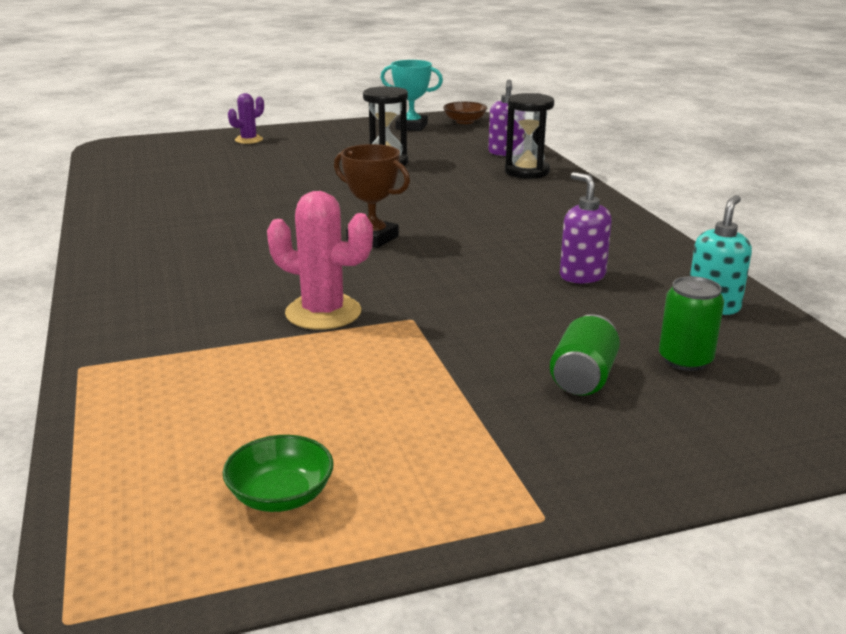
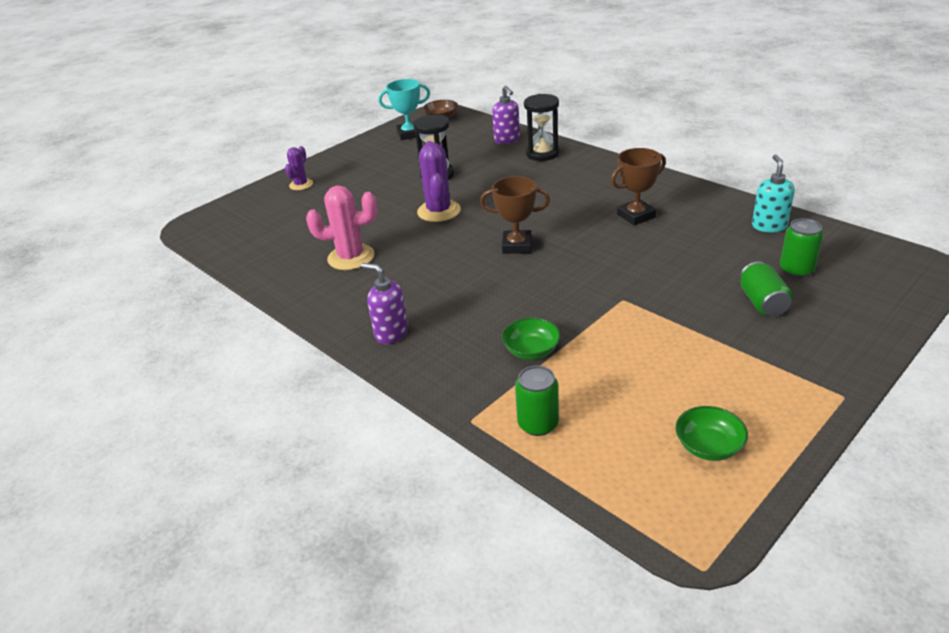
camera: 25 degrees left, 10 degrees up
pink cactus [267,191,373,330] -> pink cactus moved to [306,186,377,270]
purple soap dispenser [560,172,612,284] -> purple soap dispenser moved to [361,263,408,344]
none -> purple cactus [417,141,461,222]
none -> green bowl [502,318,561,360]
none -> green can [515,365,559,436]
none -> brown trophy [611,148,666,225]

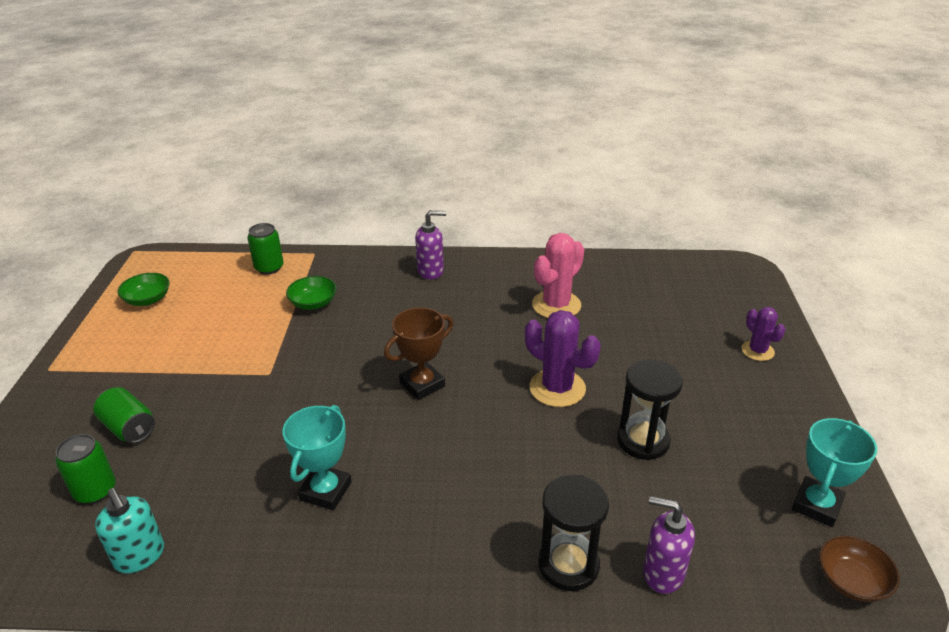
camera: 135 degrees right, 0 degrees up
brown trophy [611,148,666,225] -> turquoise trophy [282,405,352,510]

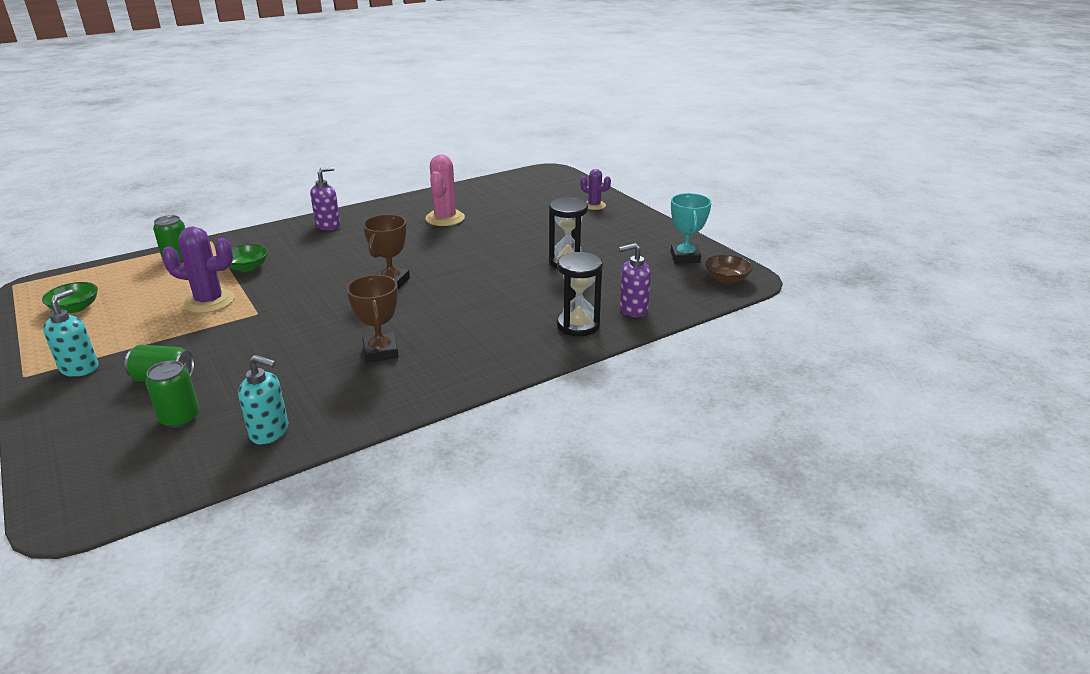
camera: 35 degrees left, 5 degrees down
turquoise trophy [282,405,352,510] -> brown trophy [347,275,398,362]
purple cactus [525,310,601,407] -> purple cactus moved to [161,227,235,313]
none -> turquoise soap dispenser [43,289,98,377]

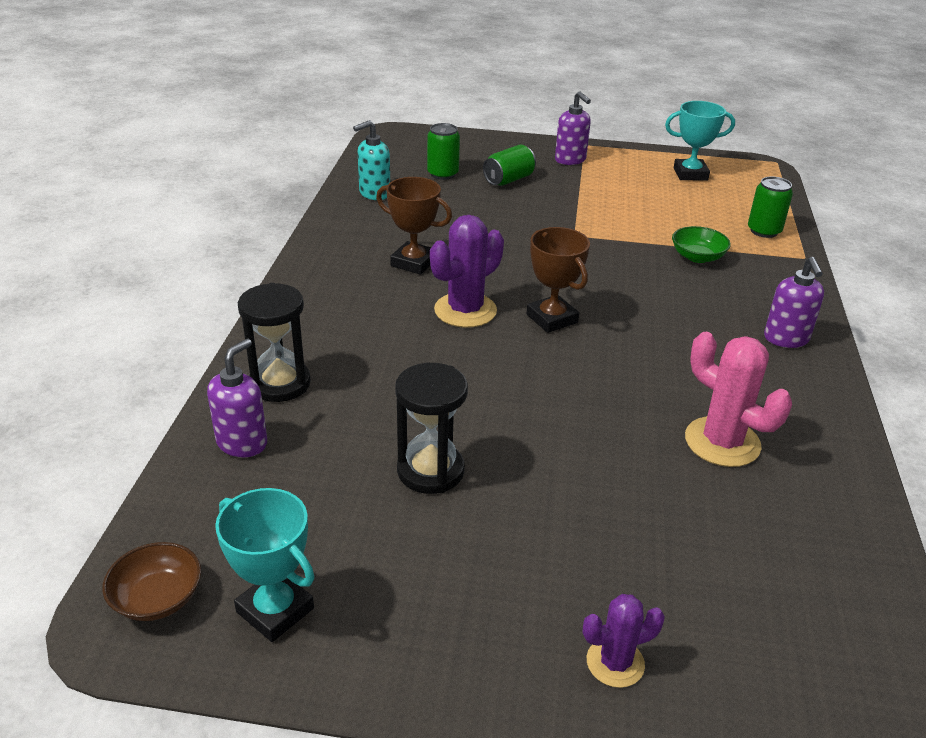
camera: 130 degrees right, 5 degrees up
green bowl [42,282,98,313] -> turquoise trophy [665,101,735,181]
turquoise soap dispenser [43,289,98,377] -> purple soap dispenser [555,91,591,165]
purple cactus [161,227,235,313] -> purple cactus moved to [430,215,504,328]

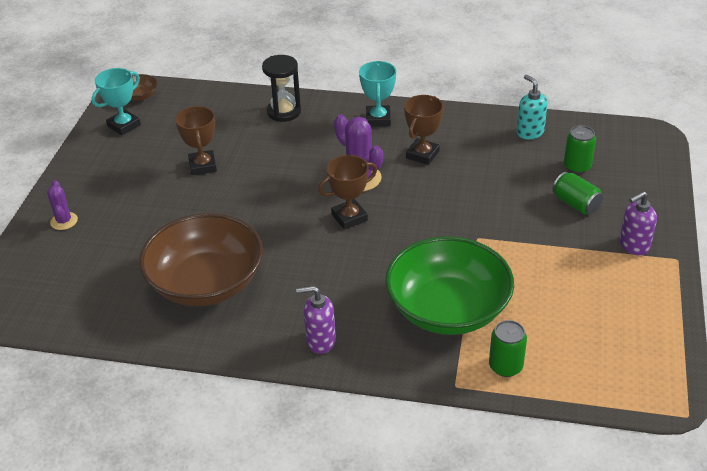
camera: 95 degrees right, 5 degrees up
purple soap dispenser [207,339,267,457] -> none
black hourglass [395,363,468,494] -> brown trophy [175,106,217,175]
turquoise trophy [665,101,735,181] -> turquoise trophy moved to [359,61,396,126]
green bowl [672,226,731,263] -> green bowl [385,236,514,335], size x2.45
pink cactus [685,332,792,467] -> brown bowl [139,213,263,306]

